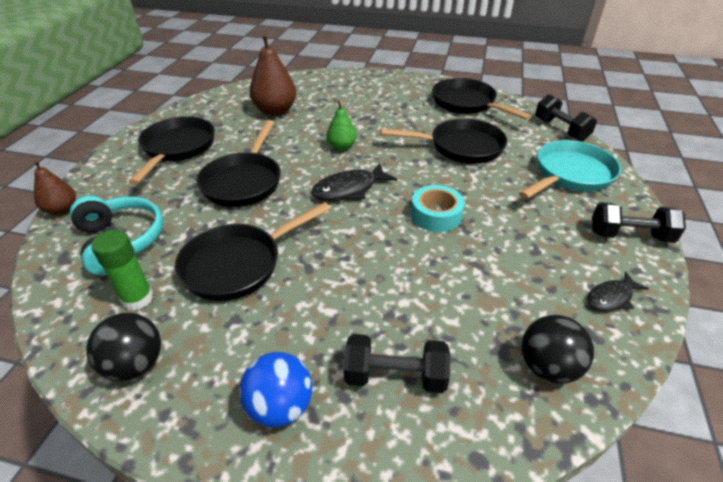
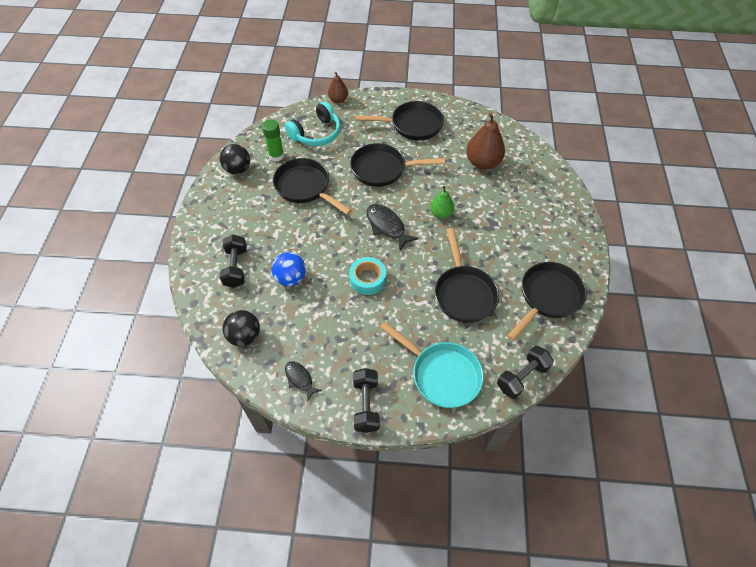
camera: 80 degrees right, 15 degrees up
blue ball [239,352,313,427] -> blue ball moved to [272,252,306,286]

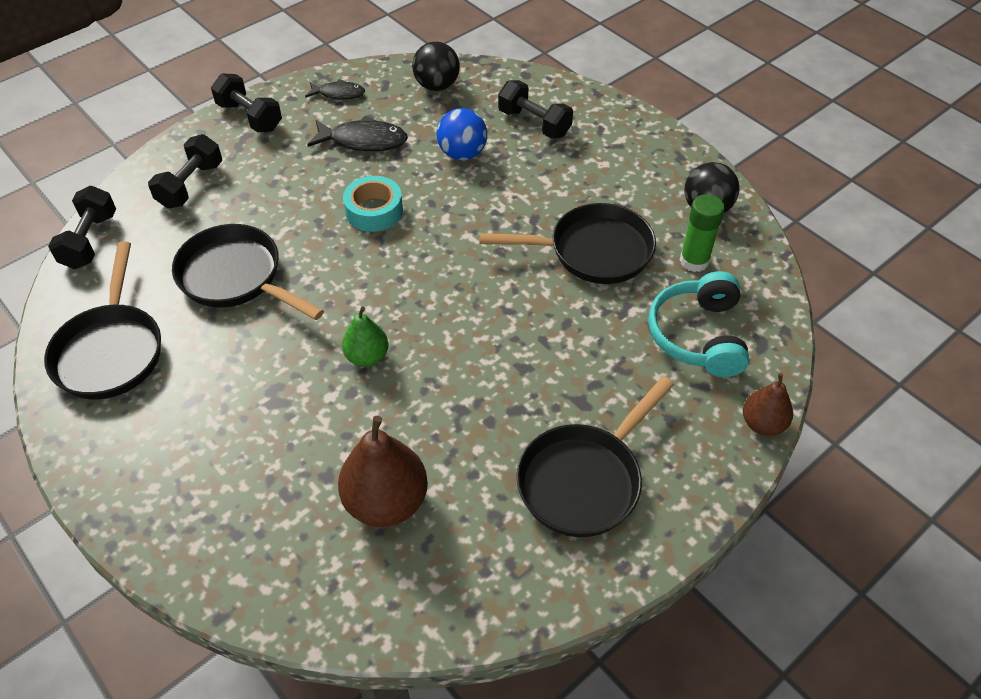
camera: 135 degrees right, 5 degrees down
black pan [350,143,445,187] -> none
black fish [366,204,419,251] -> black fish moved to [307,116,408,151]
turquoise pan [380,322,484,408] -> black dumbbell [148,134,222,209]

